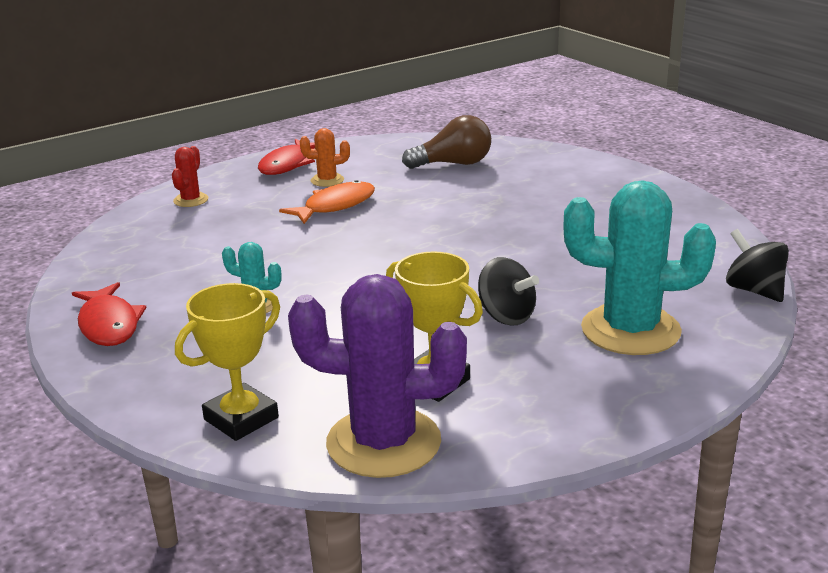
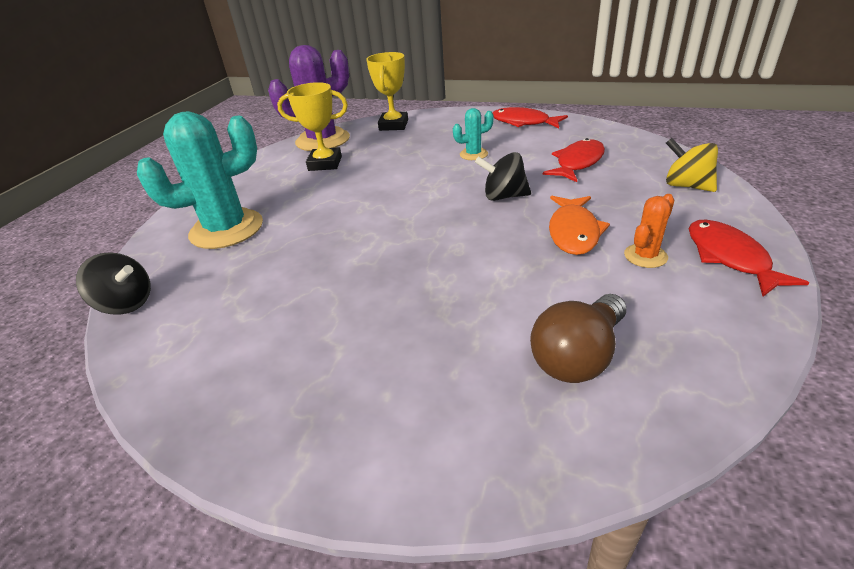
camera: 145 degrees right, 10 degrees up
red cactus [172,146,208,207] -> yellow spinning top [666,138,718,192]
black spinning top [478,257,539,326] -> black spinning top moved to [475,152,531,201]
none -> red fish [543,138,605,182]

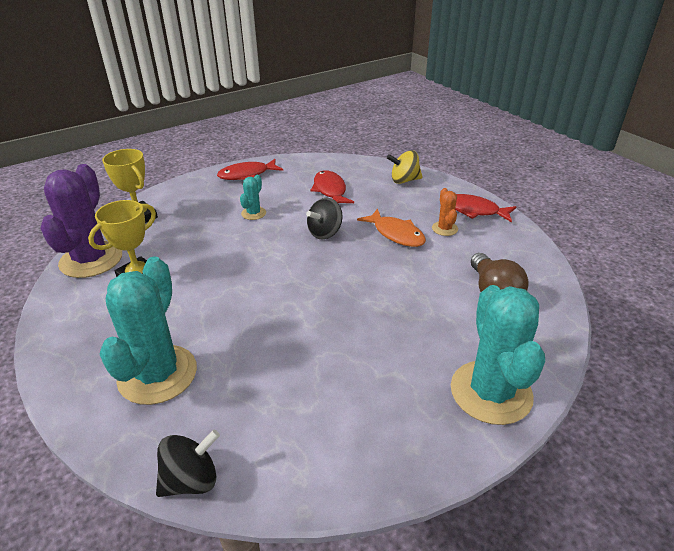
camera: 55 degrees left, 0 degrees up
none -> turquoise cactus [451,285,545,425]

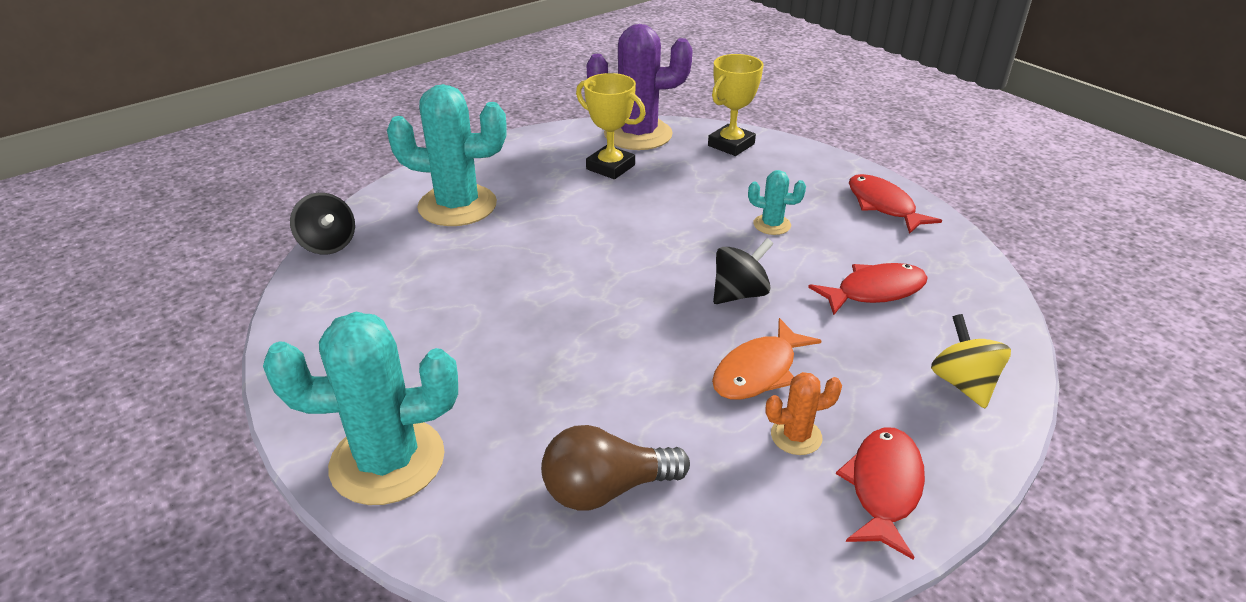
camera: 85 degrees right, 0 degrees up
black spinning top [306,198,342,239] -> black spinning top turned 105 degrees clockwise [713,238,774,304]

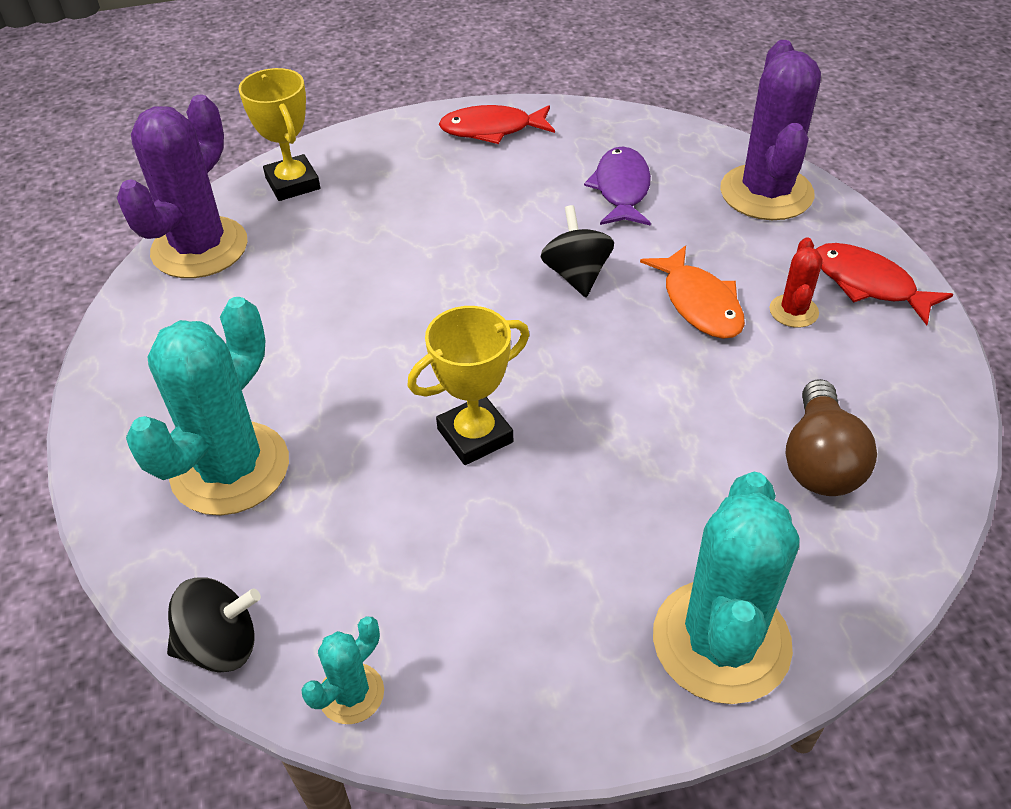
camera: 65 degrees left, 10 degrees up
yellow trophy [576,73,646,179] -> yellow trophy moved to [407,306,529,465]
turquoise cactus [748,170,806,235] -> turquoise cactus moved to [301,617,384,724]
orange cactus [765,372,842,455] -> red cactus [769,237,823,328]
red fish [808,263,928,315] -> purple fish [584,146,651,226]
yellow spinning top [931,314,1011,408] -> purple cactus [720,40,821,220]

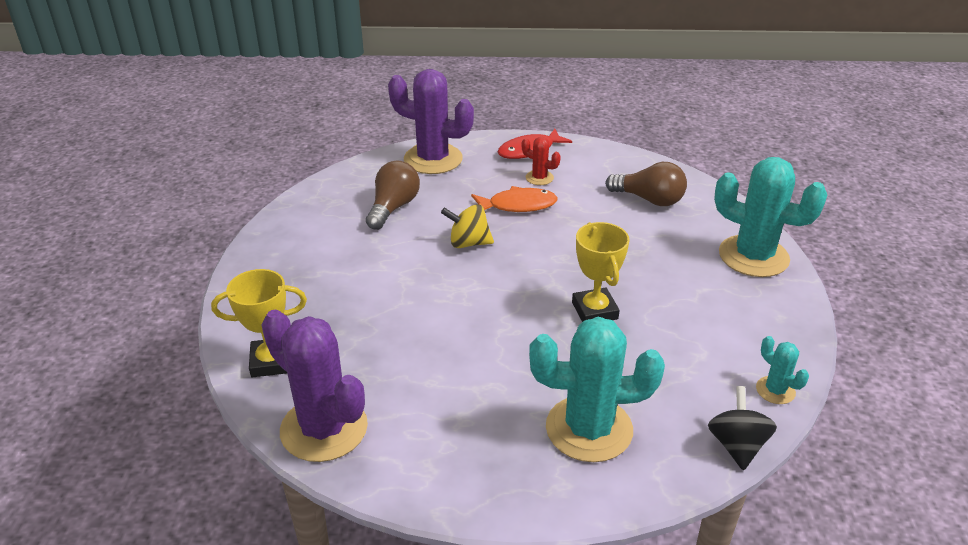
camera: 75 degrees left, 10 degrees down
turquoise cactus [126,297,289,515] -> turquoise cactus turned 45 degrees counterclockwise [529,317,665,462]
red fish [439,105,555,144] -> none
black spinning top [541,205,614,297] -> yellow spinning top [441,204,494,248]
purple fish [584,146,651,226] -> brown light bulb [366,160,420,230]

